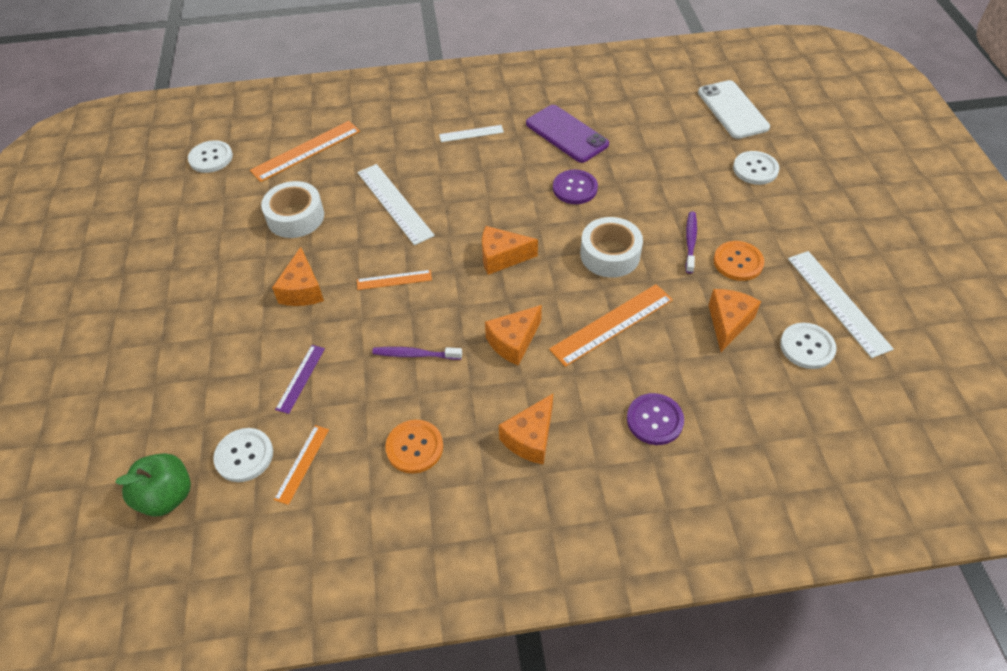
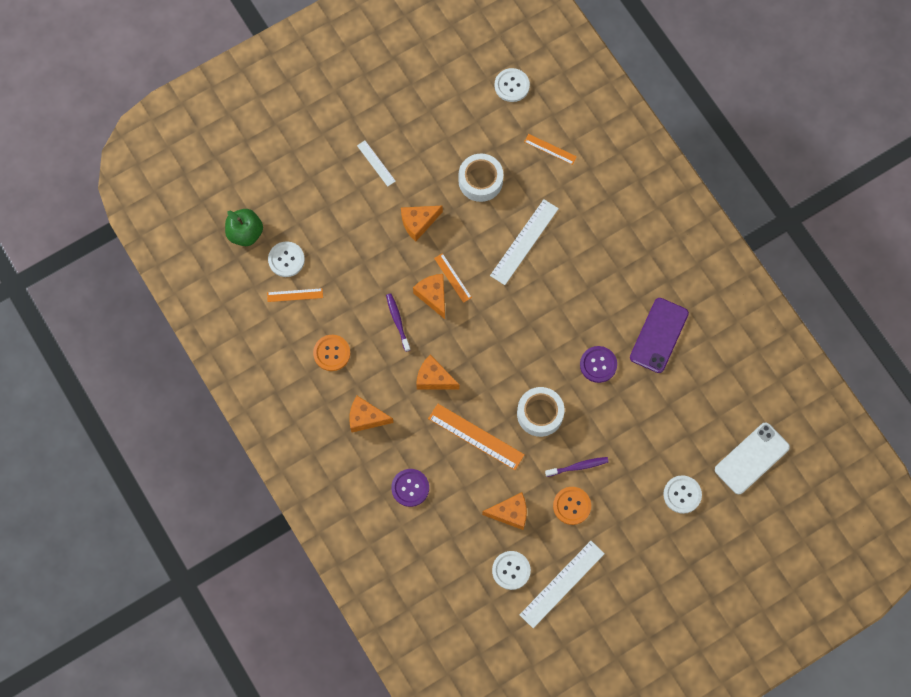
camera: 65 degrees right, 20 degrees up
orange ruler [250,121,360,182] -> orange ruler [524,134,577,165], size x0.56
purple ruler [275,345,325,414] -> none
white ruler [439,125,504,142] -> white ruler moved to [357,141,396,187]
orange cheese [482,226,538,275] -> orange cheese moved to [413,274,445,319]

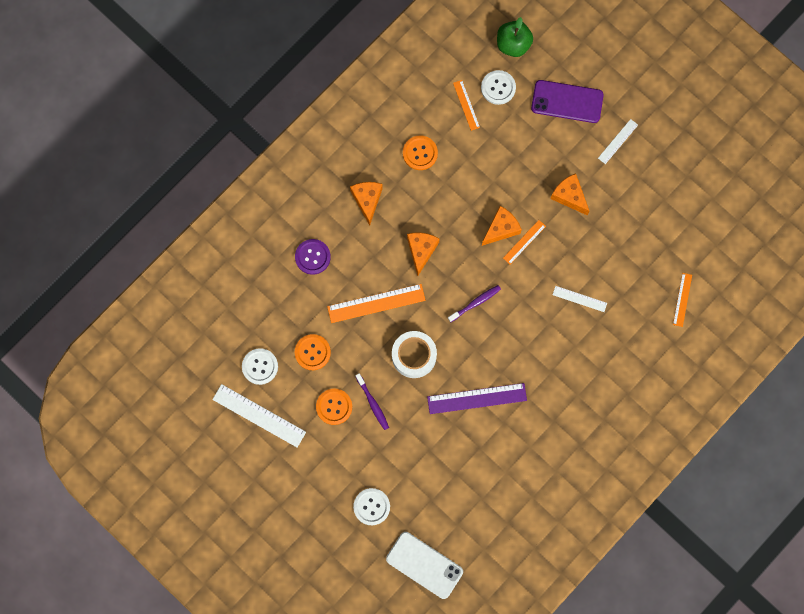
camera: 75 degrees right, 5 degrees up
purple toothbrush [386,293,410,352] -> purple toothbrush moved to [448,285,501,322]
orange ruler [428,404,525,470] -> orange ruler turned 60 degrees clockwise [327,284,426,323]
white tape [458,154,503,202] -> none
orange cheese [482,492,527,530] -> orange button [295,334,331,370]
white ruler [490,199,559,285] -> white ruler [553,286,607,312], size x0.56
white button [494,68,530,102] -> none
purple button [580,346,617,383] -> purple ruler [427,383,527,414]
purple phone [630,298,689,373] -> purple phone moved to [531,80,604,123]

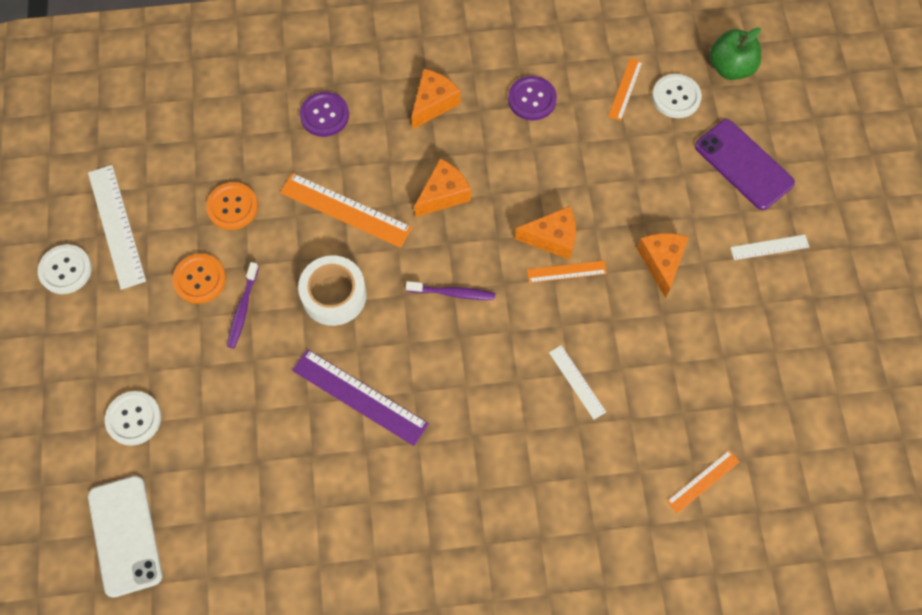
camera: 40 degrees right, 10 degrees down
white button [242,348,278,385] -> white button moved to [38,244,92,294]
orange button [403,135,438,170] -> purple button [508,76,557,121]

